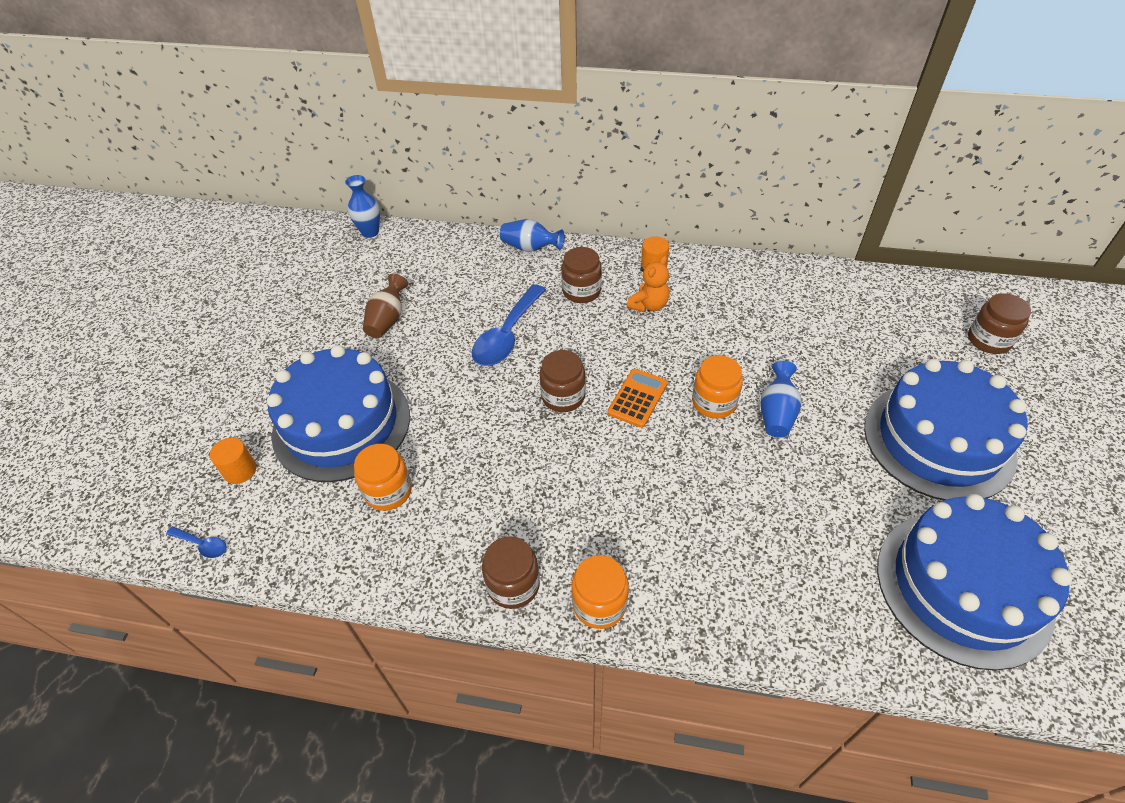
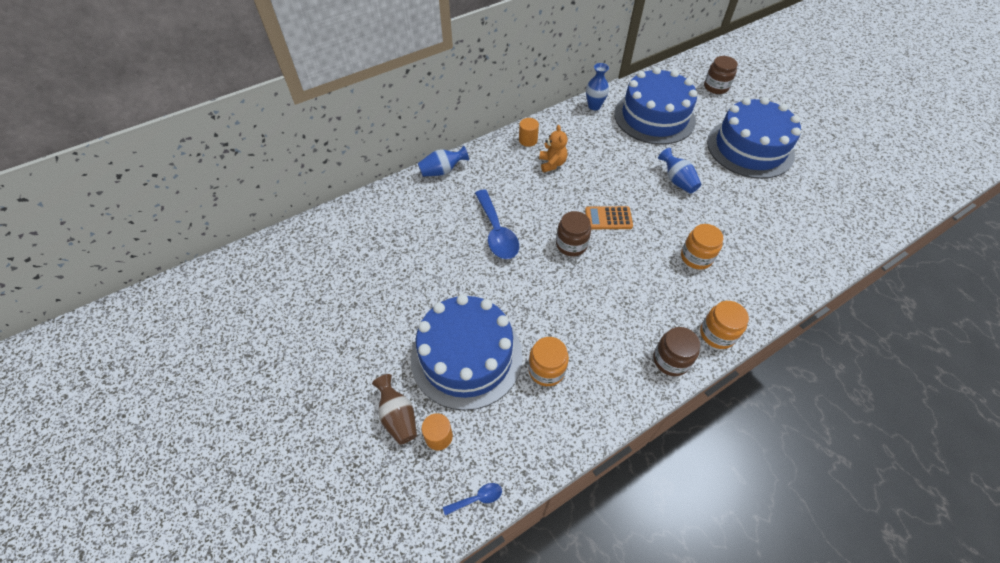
camera: 45 degrees left, 5 degrees up
blue vase [345,175,380,238] -> blue vase moved to [586,63,609,110]
brown vase [363,273,408,338] -> brown vase moved to [372,374,417,445]
brown jar [561,247,602,303] -> none
orange calculator [607,368,668,428] -> orange calculator turned 75 degrees counterclockwise [585,206,633,229]
orange jar [692,355,743,419] -> orange jar moved to [681,224,723,270]
blue cake [877,494,1072,671] -> blue cake moved to [614,67,698,145]

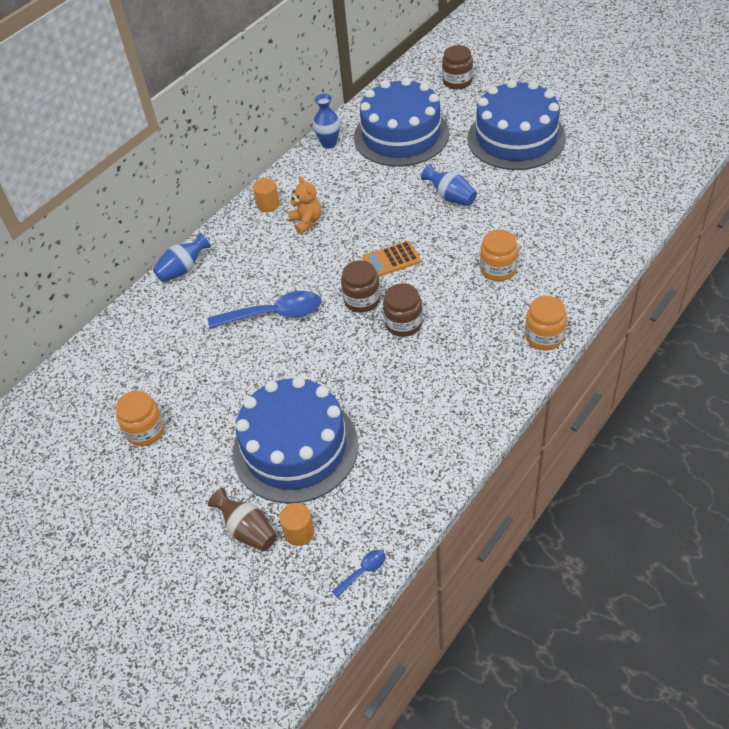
camera: 15 degrees left, 5 degrees down
blue spoon [475,189,519,259] -> blue spoon turned 60 degrees counterclockwise [208,291,321,329]
orange jar [528,337,569,386] -> orange jar moved to [116,390,165,446]
brown jar [653,327,700,376] -> brown jar moved to [383,283,423,337]

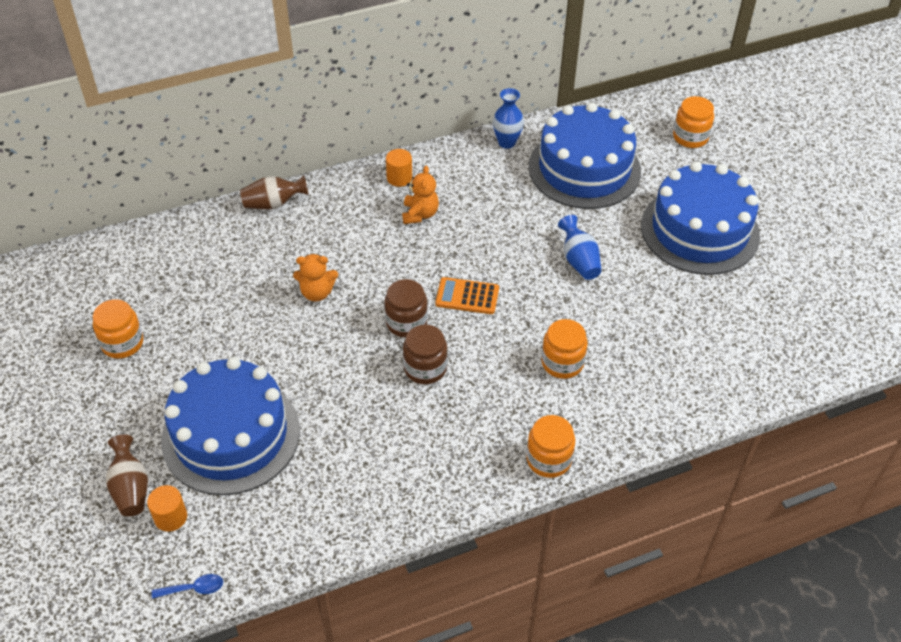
camera: 25 degrees right, 0 degrees up
blue vase [153,232,211,282] -> brown vase [240,175,309,210]
blue spoon [208,291,321,329] -> orange teddy bear [293,254,338,302]
brown jar [442,45,473,89] -> orange jar [673,96,714,148]

